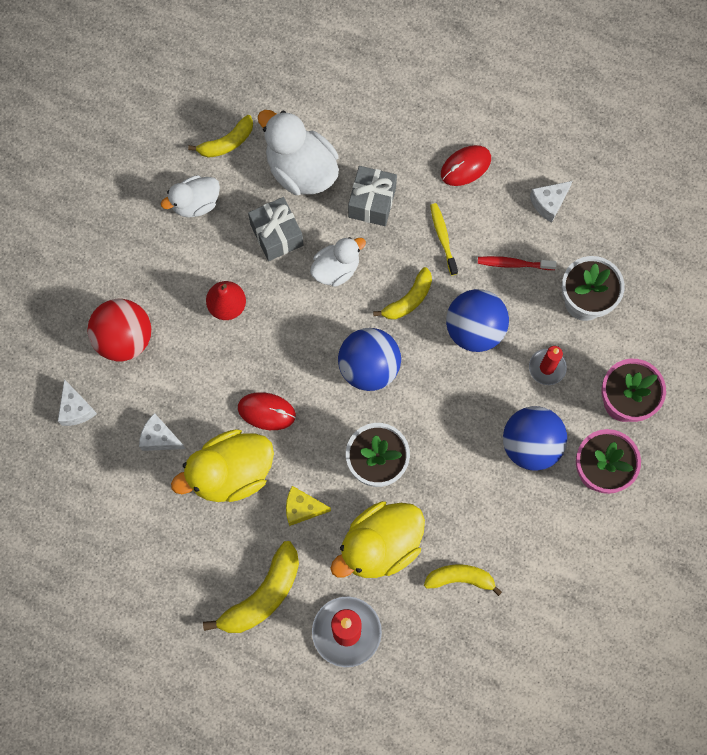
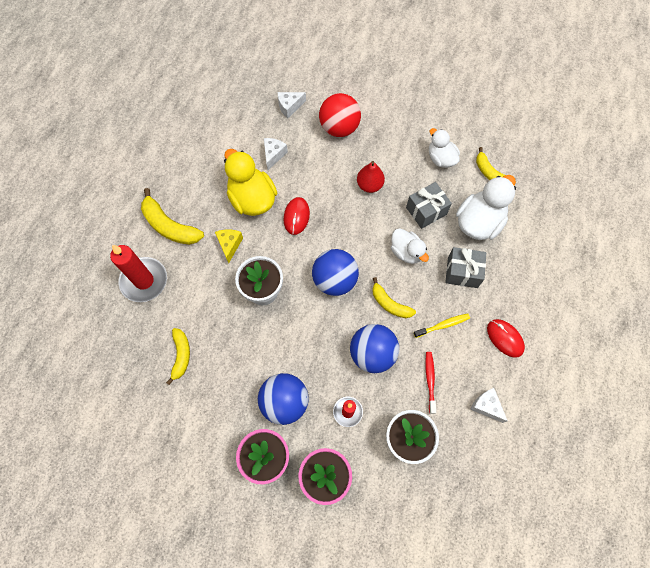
camera: 85 degrees right, 5 degrees down
yellow duck [330,501,425,578] -> none

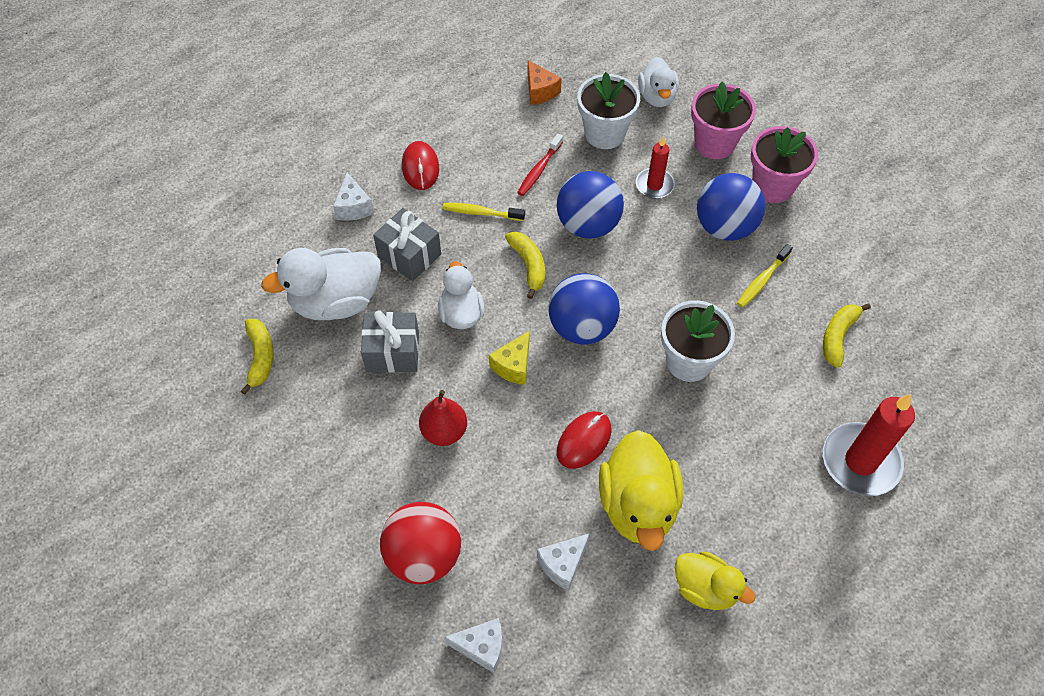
camera: 150 degrees left, 10 degrees down
yellow banana [141,188,204,245] -> none
yellow cheese [215,229,243,263] -> yellow cheese moved to [489,330,530,385]
white duck [429,128,460,168] -> white duck moved to [638,57,679,107]
white cheese [470,388,508,423] -> white cheese moved to [333,172,374,221]
none -> orange cheese [528,60,562,105]
none -> yellow duck [675,551,755,610]
none -> yellow toothbrush [737,244,793,308]

